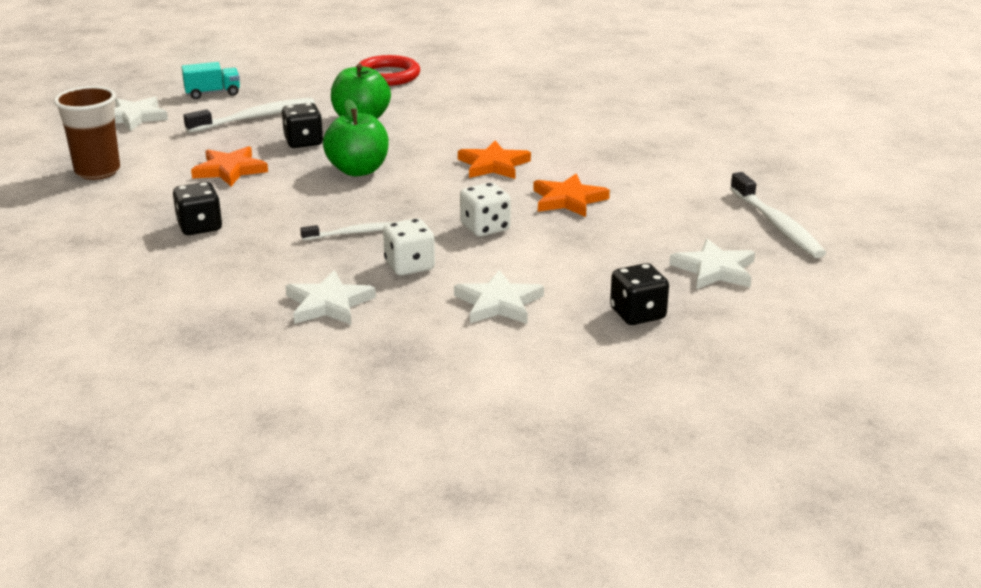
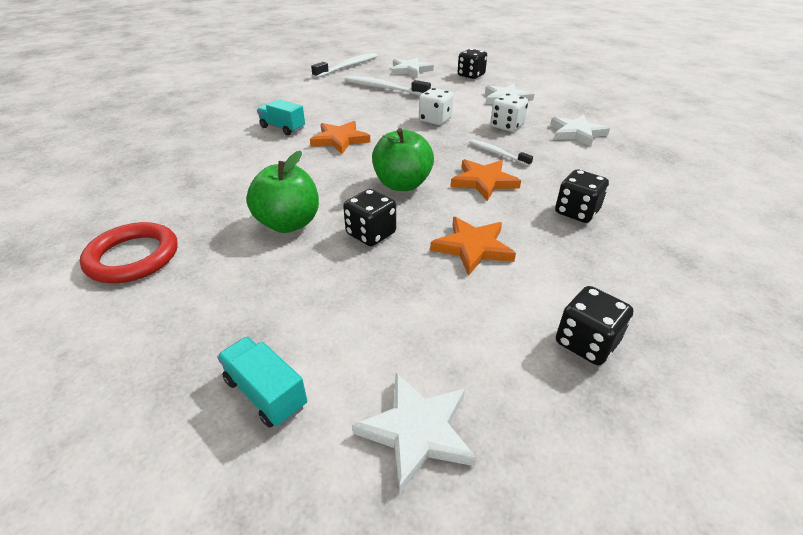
camera: 120 degrees left, 10 degrees up
brown cup [54,86,120,180] -> black dice [556,286,634,365]
white toothbrush [183,97,315,133] -> white toothbrush moved to [344,76,431,96]
orange star [533,174,610,217] -> orange star moved to [450,159,521,201]
none -> turquoise truck [257,99,305,135]

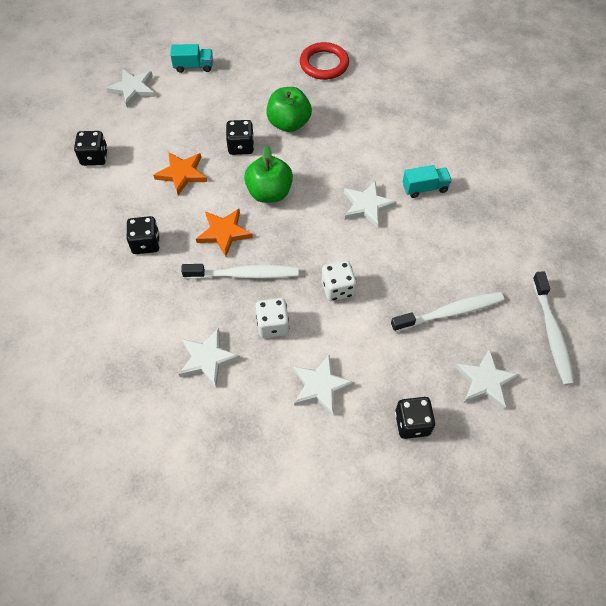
camera: 135 degrees right, 20 degrees up
orange star [310,121,370,154] -> white star [344,181,397,228]
white toothbrush [469,140,533,166] -> white toothbrush [181,264,299,279], size x1.72

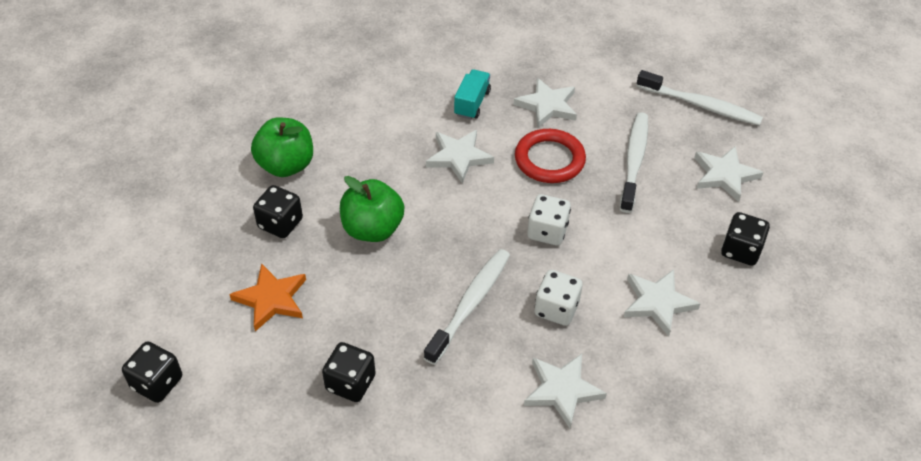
camera: 60 degrees left, 10 degrees down
white star [106,69,155,107] -> white star moved to [514,78,577,128]
turquoise truck [170,44,213,73] -> none
orange star [196,209,253,257] -> none
red ring [300,42,349,80] -> red ring moved to [515,129,586,183]

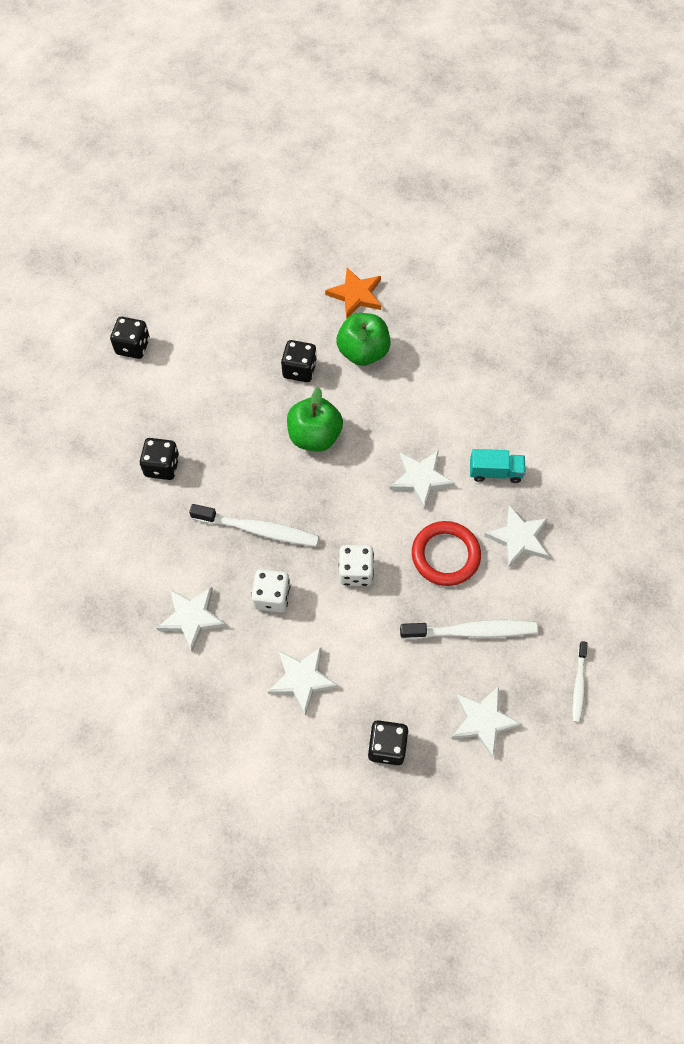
camera: 75 degrees right, 15 degrees up
orange star [229,263,306,331] -> orange star moved to [325,267,381,319]
white toothbrush [636,70,763,126] -> white toothbrush [572,641,588,723], size x0.58

